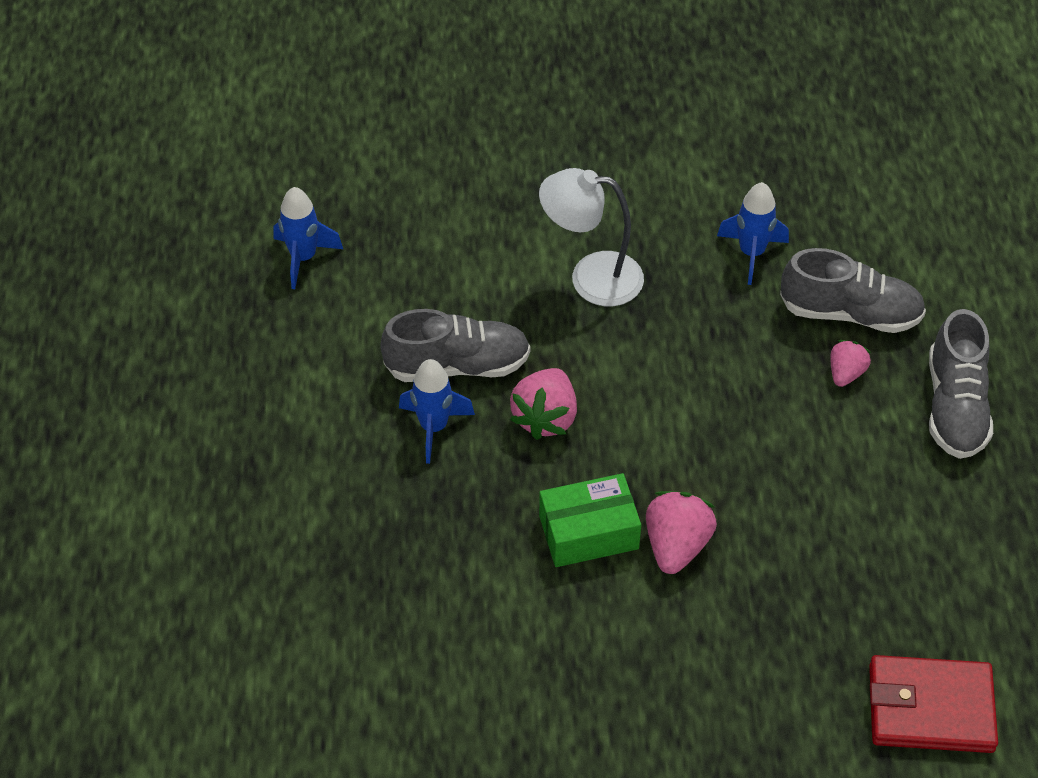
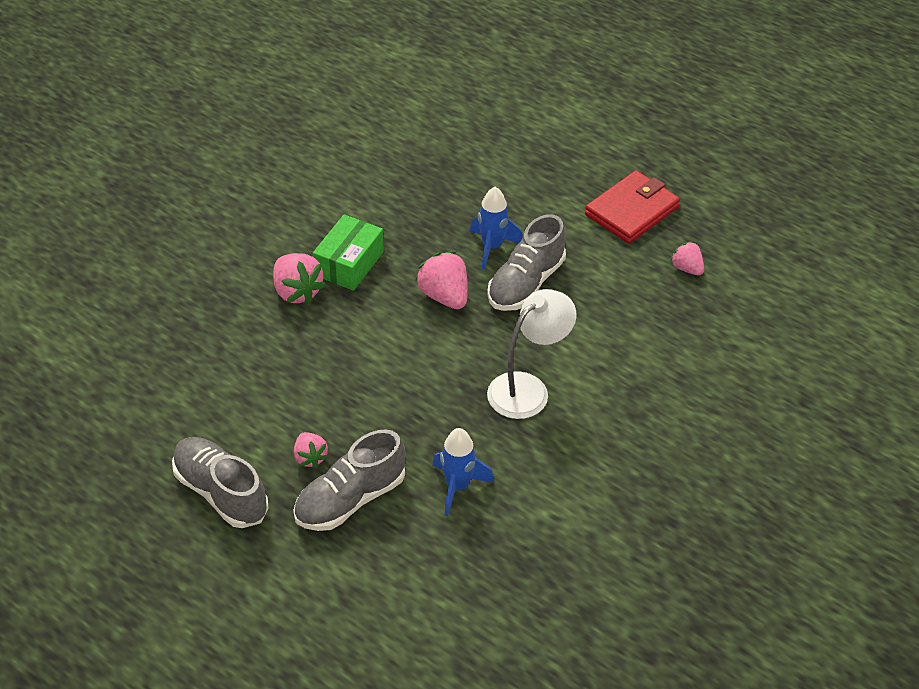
camera: 130 degrees right, 5 degrees down
blue rocket [273,187,343,289] -> pink strawberry [670,241,704,275]
red wallet [869,655,998,753] -> red wallet moved to [585,170,680,244]

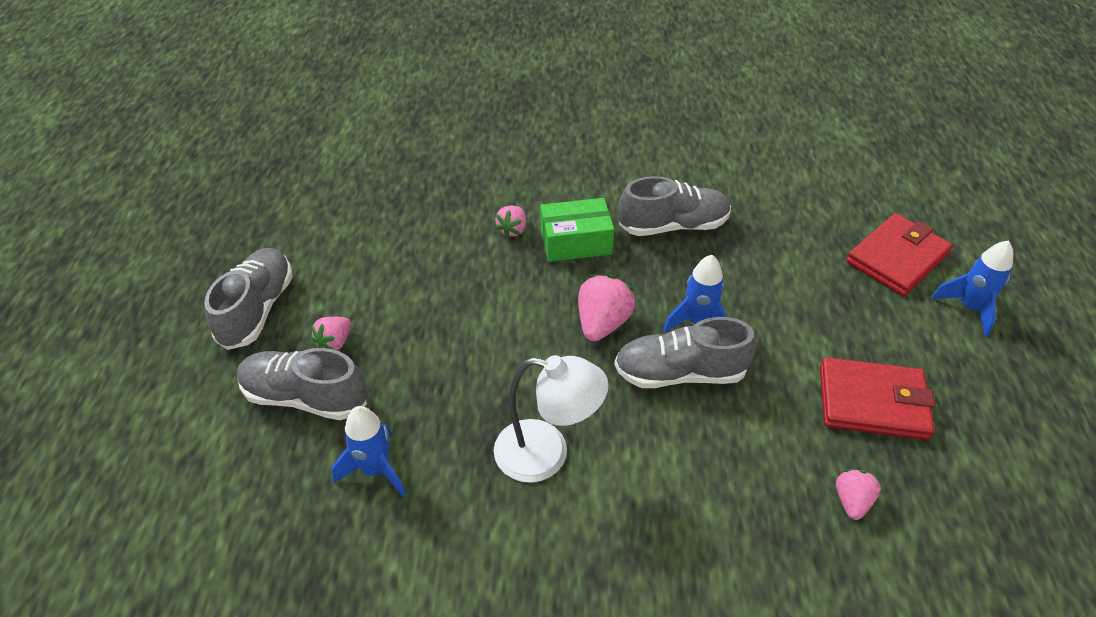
camera: 55 degrees right, 0 degrees up
pink strawberry [273,253,326,304] -> pink strawberry [495,206,526,238], size x0.61
none -> grey shoe [619,176,731,236]
none -> red wallet [846,213,953,296]
none -> blue rocket [931,240,1014,336]

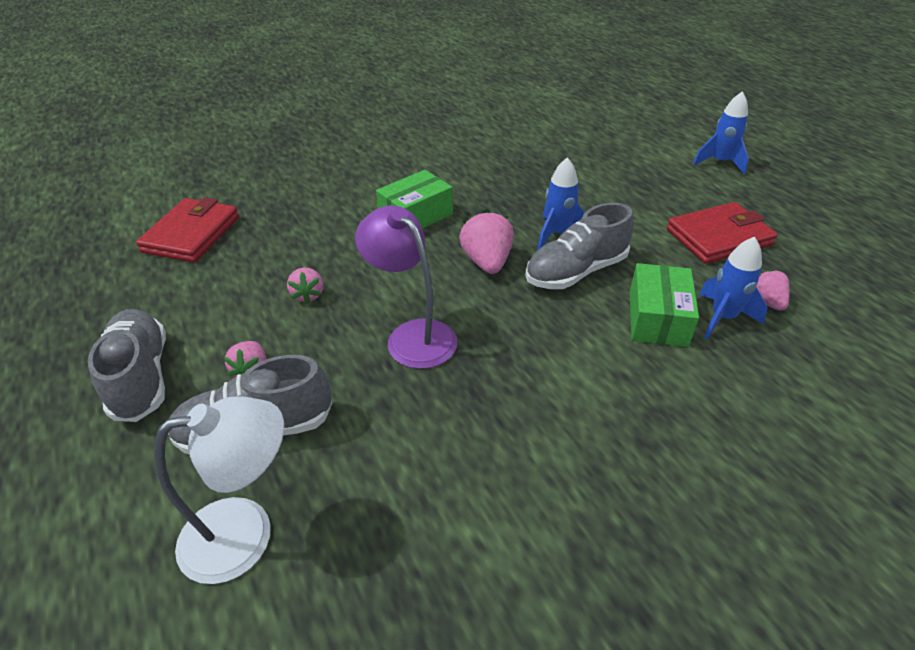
camera: 30 degrees left, 5 degrees down
blue rocket [332,406,406,497] -> blue rocket moved to [699,237,768,339]
white lamp [494,355,609,483] -> white lamp moved to [154,396,284,584]
pink strawberry [495,206,526,238] -> pink strawberry moved to [287,268,323,304]
grey shoe [619,176,731,236] -> none
red wallet [846,213,953,296] -> red wallet moved to [136,197,239,263]
none -> purple lamp [355,205,457,369]
none -> green box [630,263,699,347]

